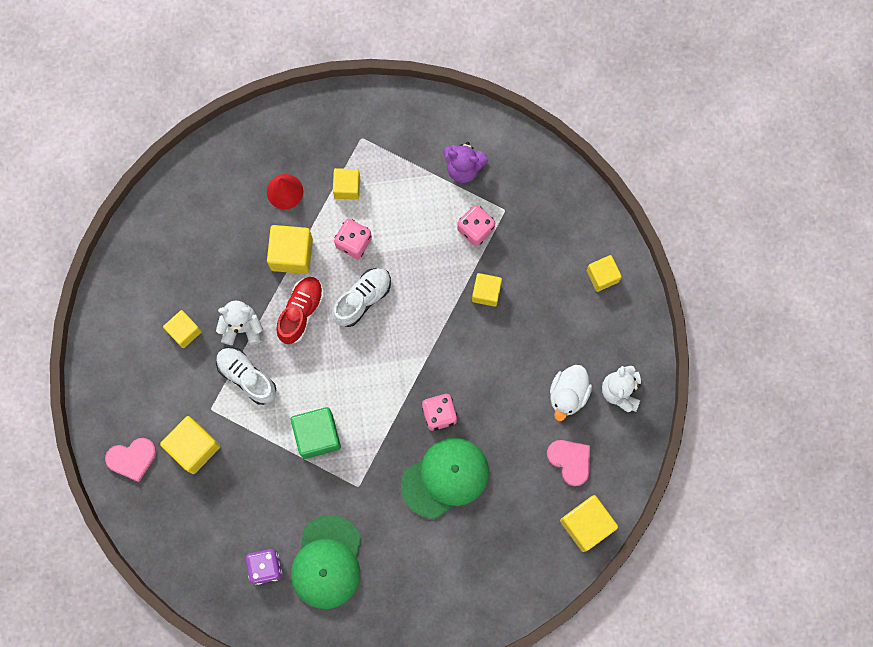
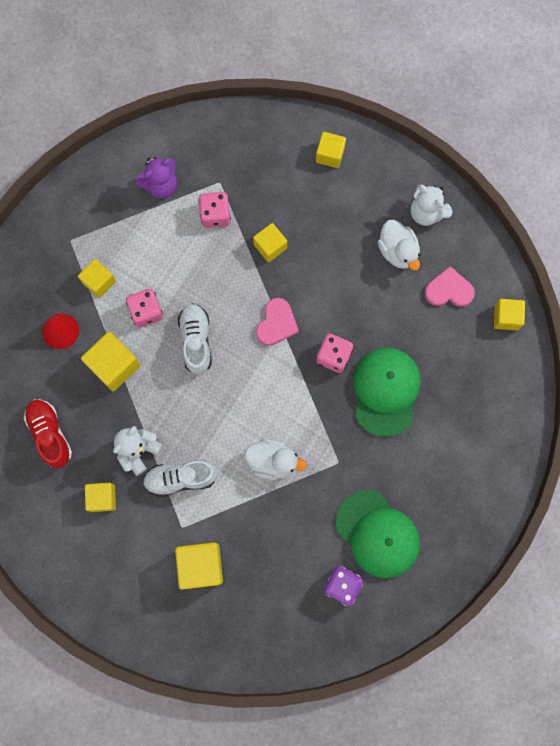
camera: 50 degrees left, 0 degrees up
pink heart [105,438,156,482] -> pink heart moved to [256,298,299,346]
red shoe [276,277,324,344] -> red shoe moved to [24,399,72,468]
green cube [291,407,341,459] -> white duck [245,439,307,480]
yellow cube [560,495,618,552] -> yellow cube [494,299,525,330], size x0.65

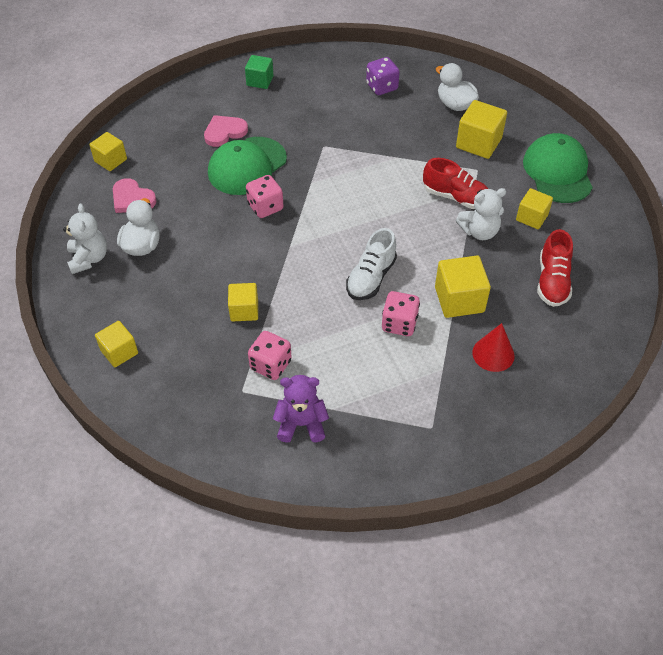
camera: 145 degrees left, 25 degrees down
yellow cube [78,259,116,298] -> none
white shoe [143,460,218,497] -> red shoe [423,158,488,209]
white duck [245,439,307,480] -> white duck moved to [436,63,479,111]
pink heart [256,298,299,346] -> pink heart moved to [204,115,248,147]
green cap [335,490,420,578] -> green cap moved to [523,133,593,203]
none -> green cube [245,55,273,89]

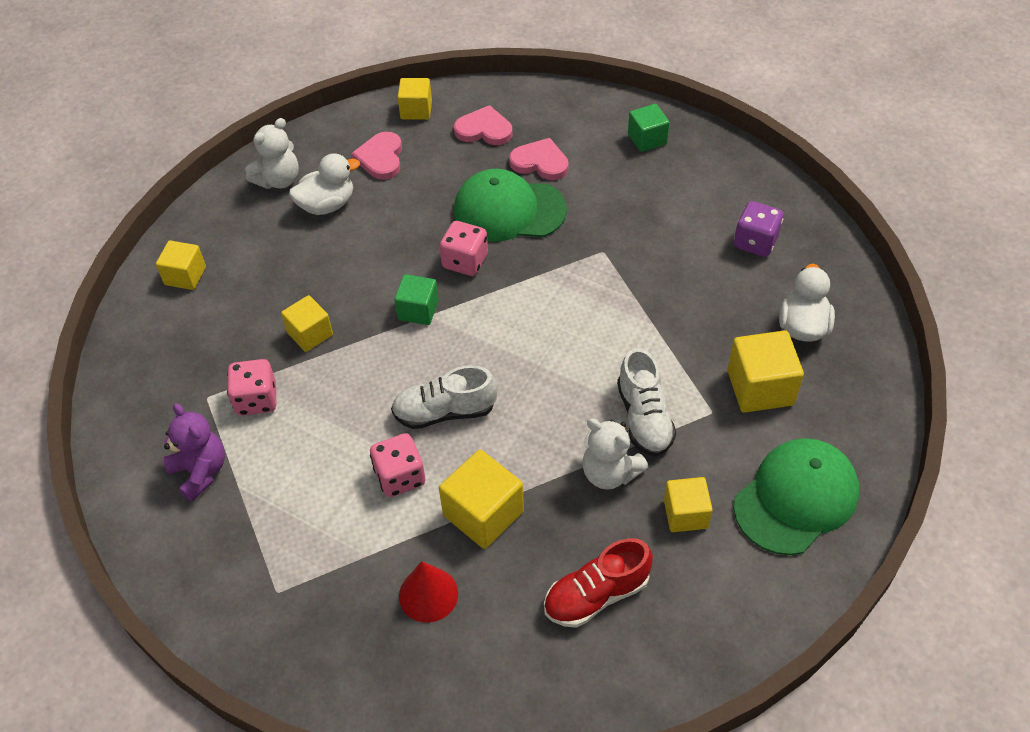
camera: 55 degrees right, 0 degrees up
red shoe [423,158,488,209] -> white shoe [617,348,676,456]
none -> green cube [394,274,439,325]
none -> pink heart [454,105,513,145]

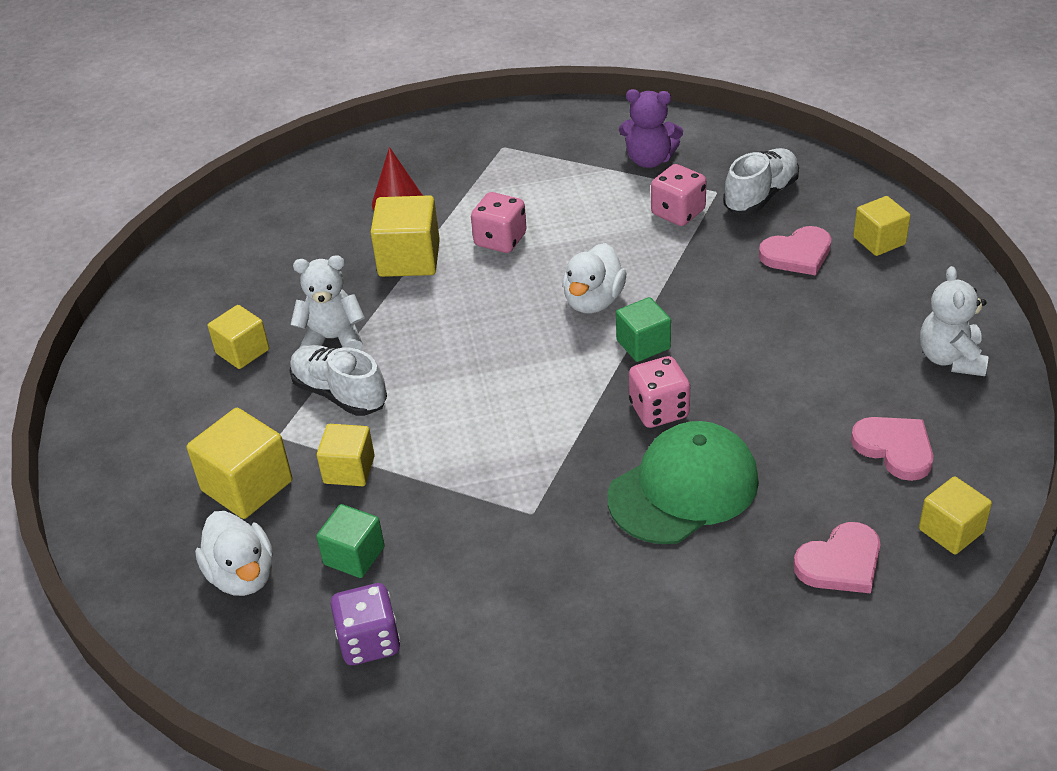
camera: 140 degrees right, 10 degrees down
yellow cube [281,295,333,352] -> yellow cube moved to [317,424,375,486]
white duck [289,153,360,215] -> white duck moved to [562,243,626,314]
white shoe [391,365,497,429] -> white shoe moved to [723,148,799,214]
pink heart [509,138,569,180] -> pink heart moved to [759,226,832,276]
red shoe [544,538,653,628] -> none
green cube [628,104,670,152] -> green cube moved to [316,504,385,578]
green cap [734,438,859,555] -> none

